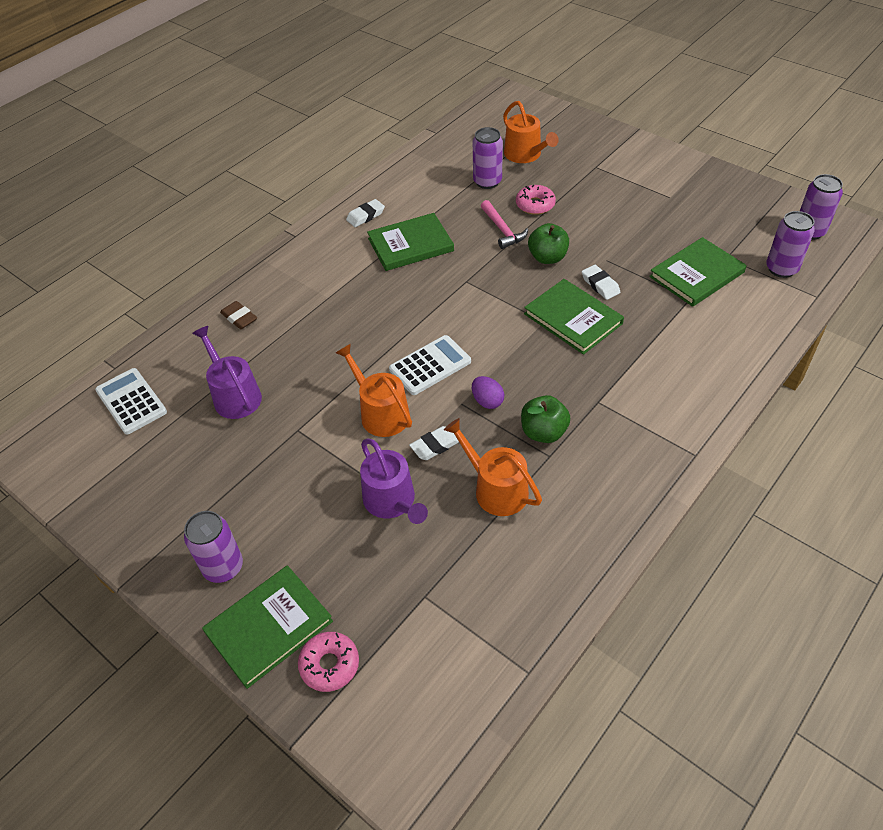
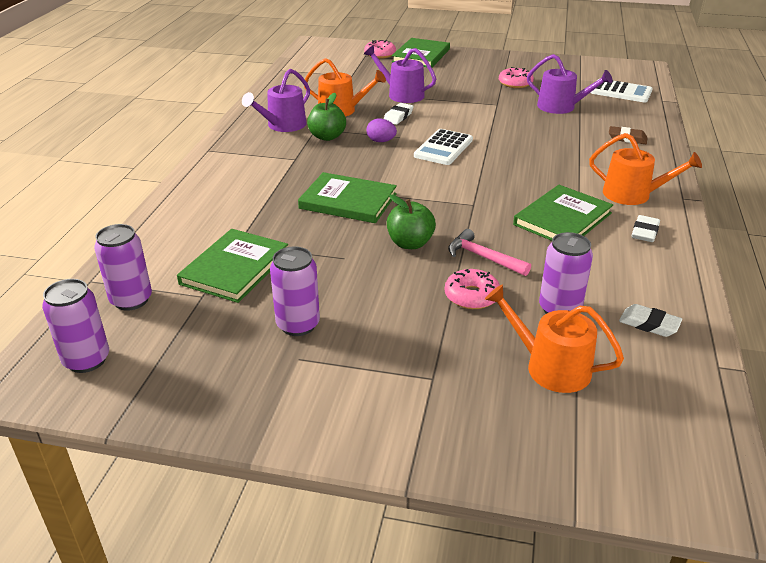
camera: 150 degrees right, 15 degrees down
purple can [184,511,243,583] -> purple can moved to [270,246,320,336]
orange watering can [336,344,412,437] -> orange watering can moved to [589,133,702,205]
white eraser [582,265,620,300] -> white eraser moved to [619,304,682,337]
none -> purple watering can [242,69,310,132]
none -> pink donut [499,67,534,88]

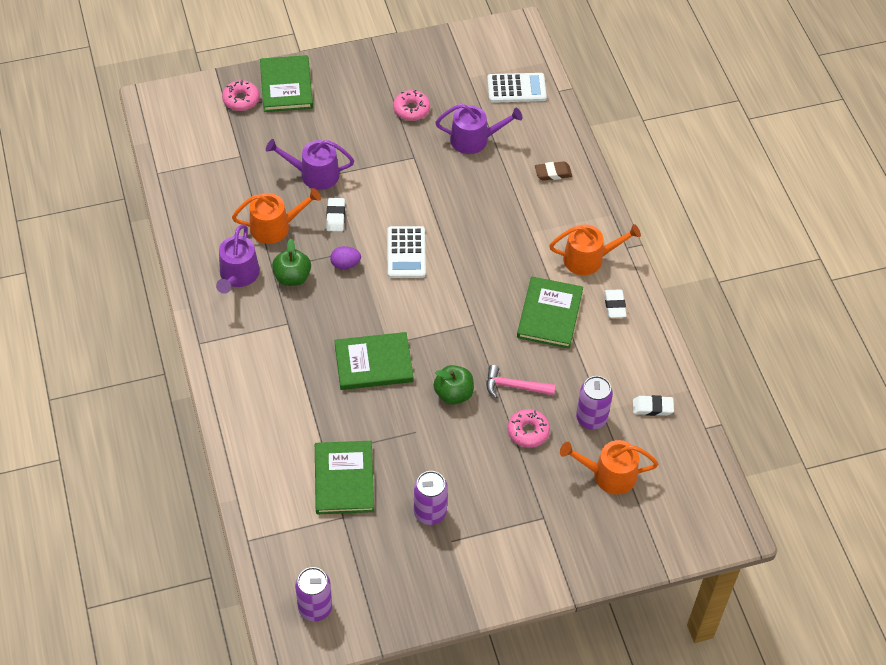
camera: 30 degrees left, 20 degrees up
purple can [94,224,152,311] -> none

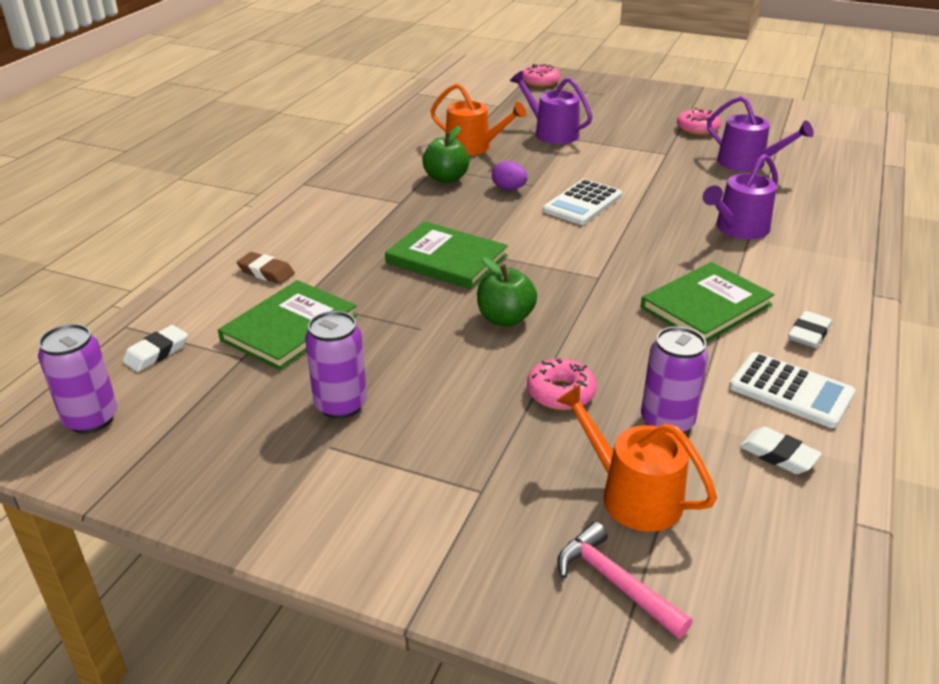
camera: 40 degrees right, 20 degrees down
purple watering can [216,224,260,294] -> purple watering can moved to [703,154,778,239]
green book [260,55,313,112] -> none
white eraser [326,198,345,232] -> white eraser moved to [123,325,188,372]
white calculator [487,73,547,103] -> white calculator moved to [729,352,855,428]
pink hammer [487,365,556,398] -> pink hammer moved to [557,522,693,639]
brown eraser [535,161,572,181] -> brown eraser moved to [237,252,295,284]
orange watering can [549,224,641,275] -> none

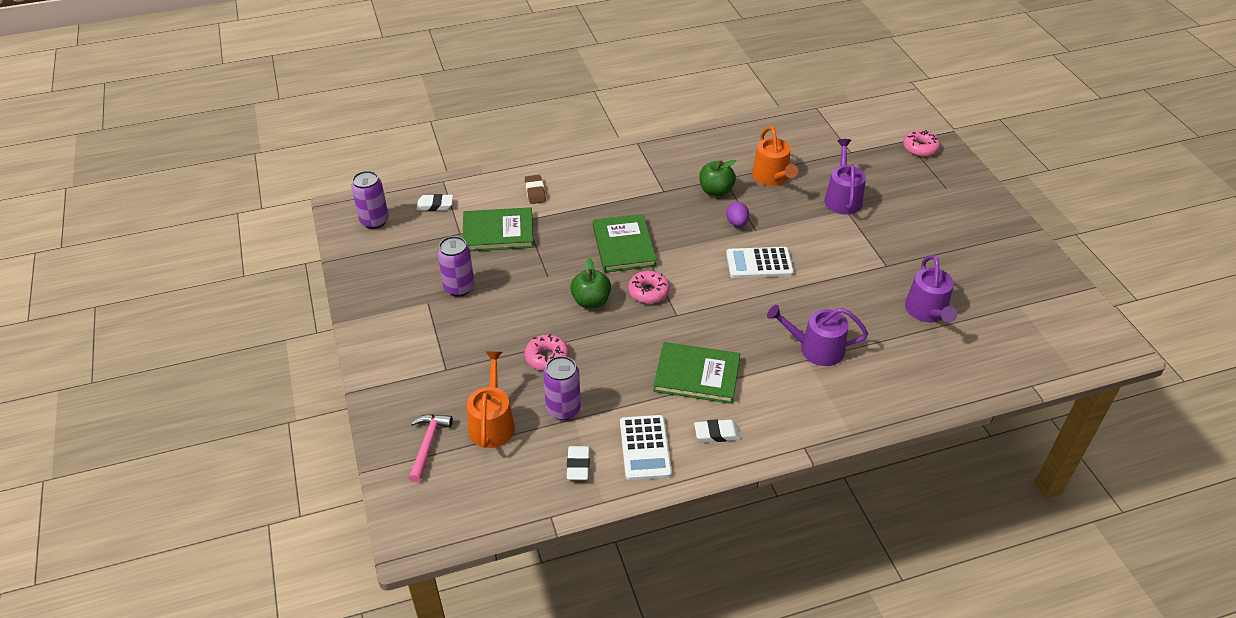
camera: 50 degrees right, 10 degrees up
pink donut [677,108,721,135] -> pink donut moved to [628,271,670,304]

